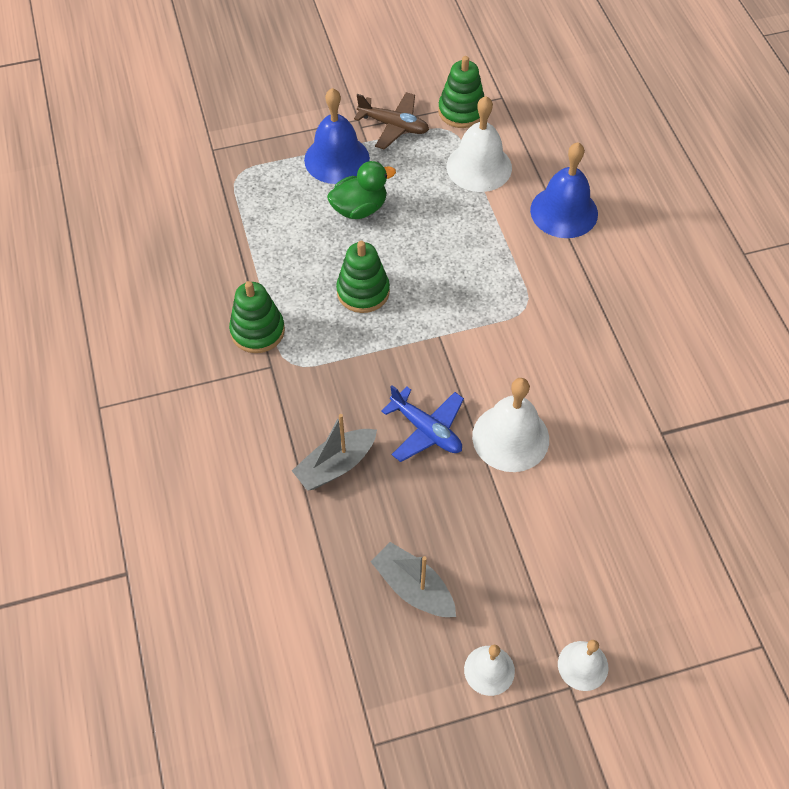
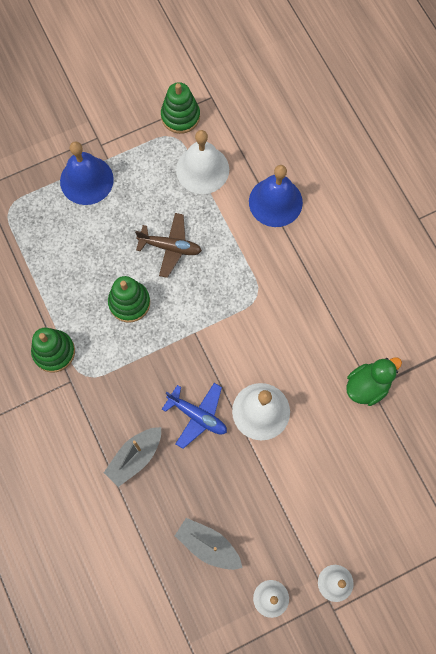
camera: 10 degrees left, 15 degrees up
green duck [327,161,396,219] -> green duck moved to [346,357,402,406]
brown plane [354,92,429,150] -> brown plane moved to [135,213,202,278]

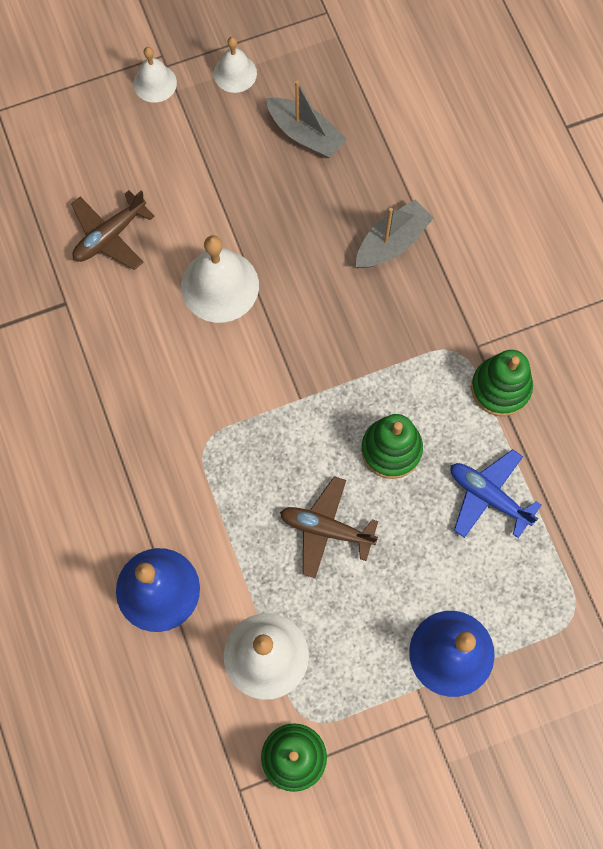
camera: 175 degrees left, 0 degrees up
blue plane [162,383,227,449] -> blue plane moved to [451,449,542,538]
green duck [346,357,402,406] -> none
none -> brown plane [71,190,155,270]

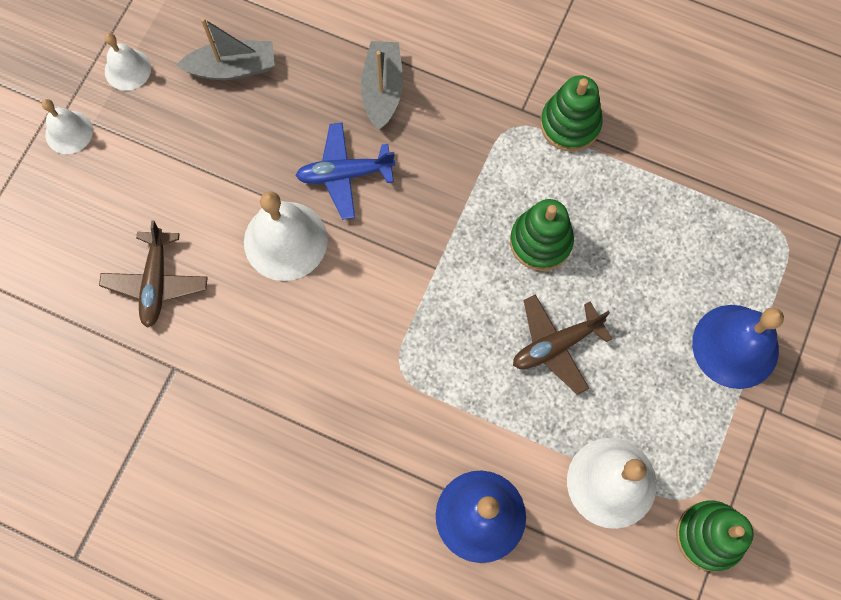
camera: 45 degrees left, 0 degrees up
blue plane [451,449,542,538] -> blue plane moved to [296,123,395,220]

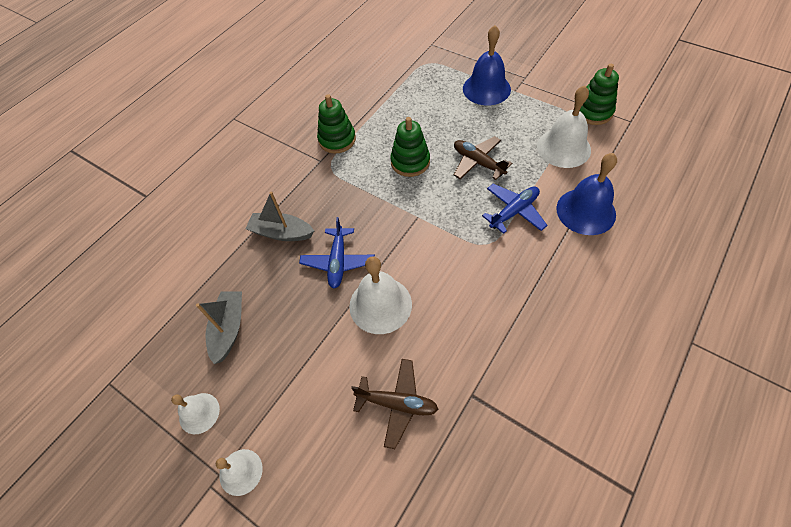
camera: 75 degrees left, 15 degrees down
brown plane [513,294,612,395] -> brown plane turned 150 degrees clockwise [454,136,512,180]
none -> blue plane [482,184,548,234]

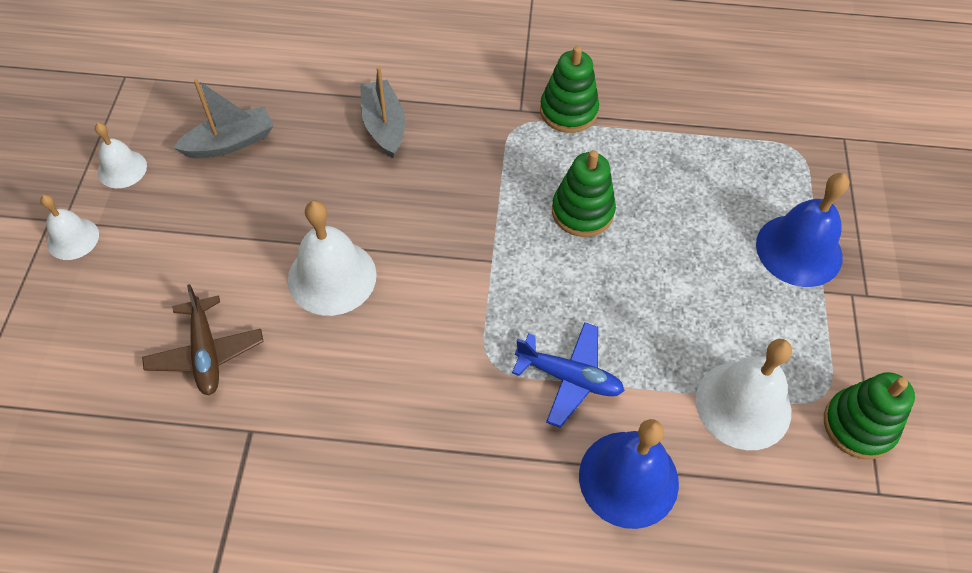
camera: 55 degrees right, 0 degrees up
blue plane [299,217,375,289] -> none
brown plane [454,136,512,180] -> none

